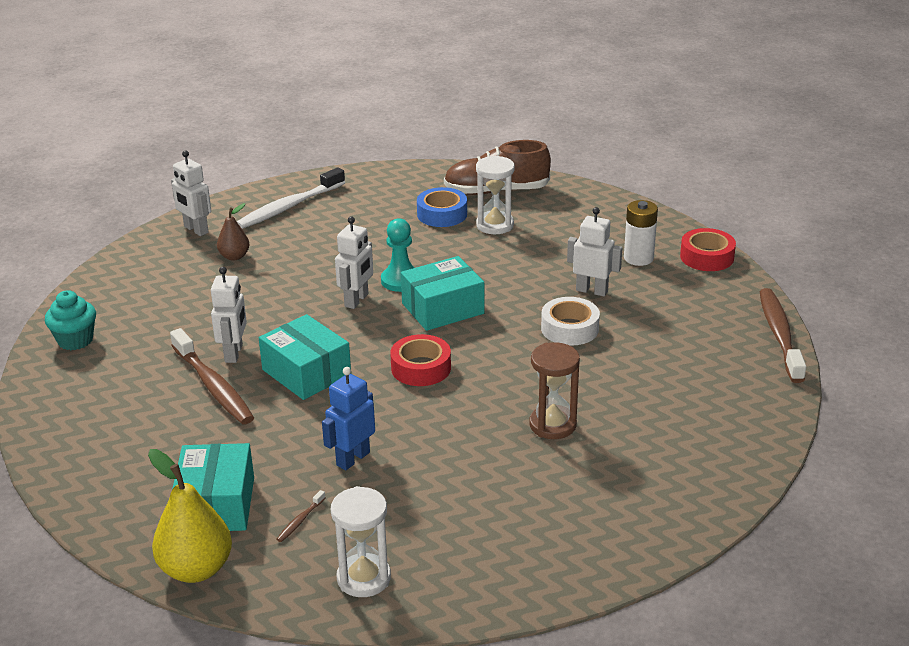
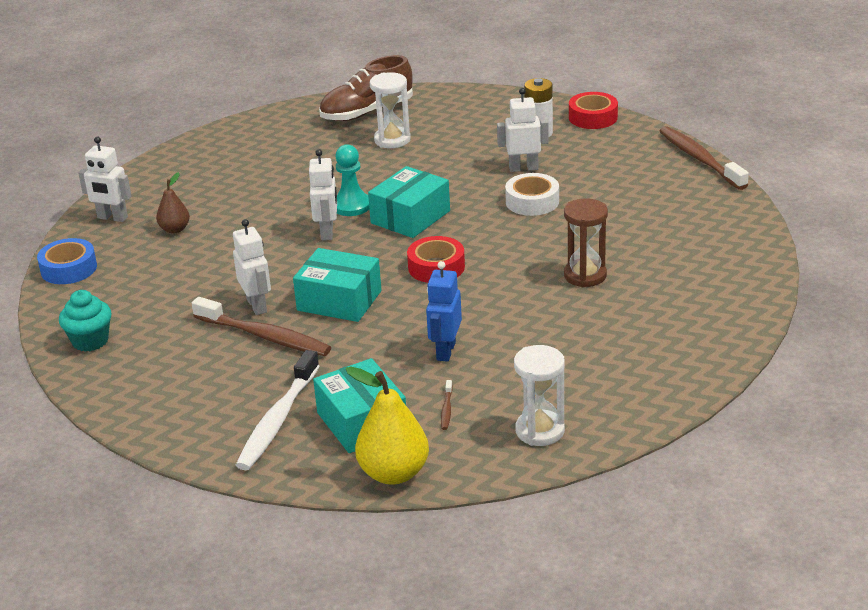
camera: 25 degrees left, 0 degrees up
white toothbrush [237,167,345,229] -> white toothbrush moved to [236,350,319,470]
blue tape [417,187,467,227] -> blue tape moved to [37,238,97,284]

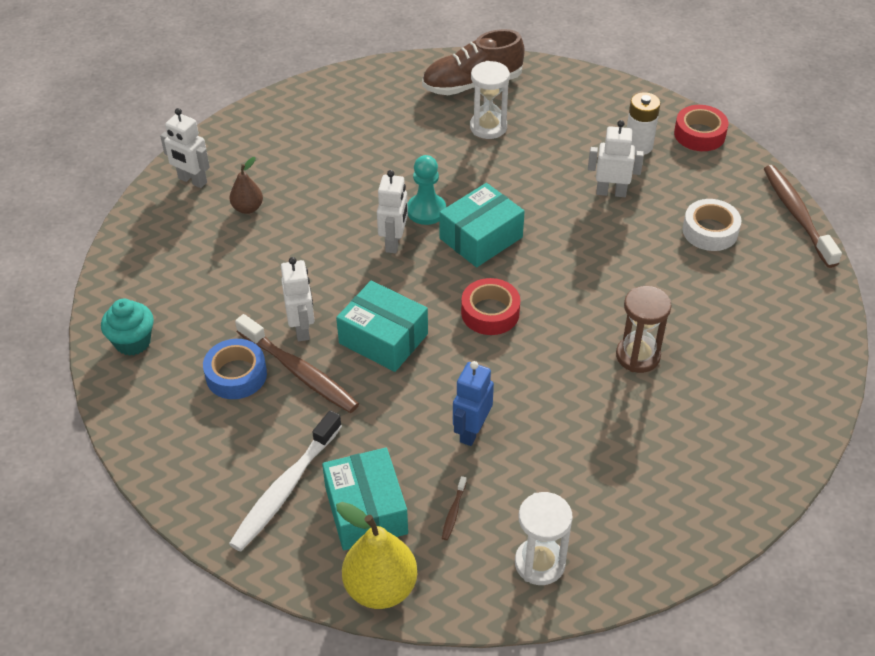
camera: 10 degrees right, 15 degrees up
blue tape [37,238,97,284] -> blue tape moved to [203,339,267,399]
white tape [505,173,559,216] -> white tape moved to [683,199,741,251]

